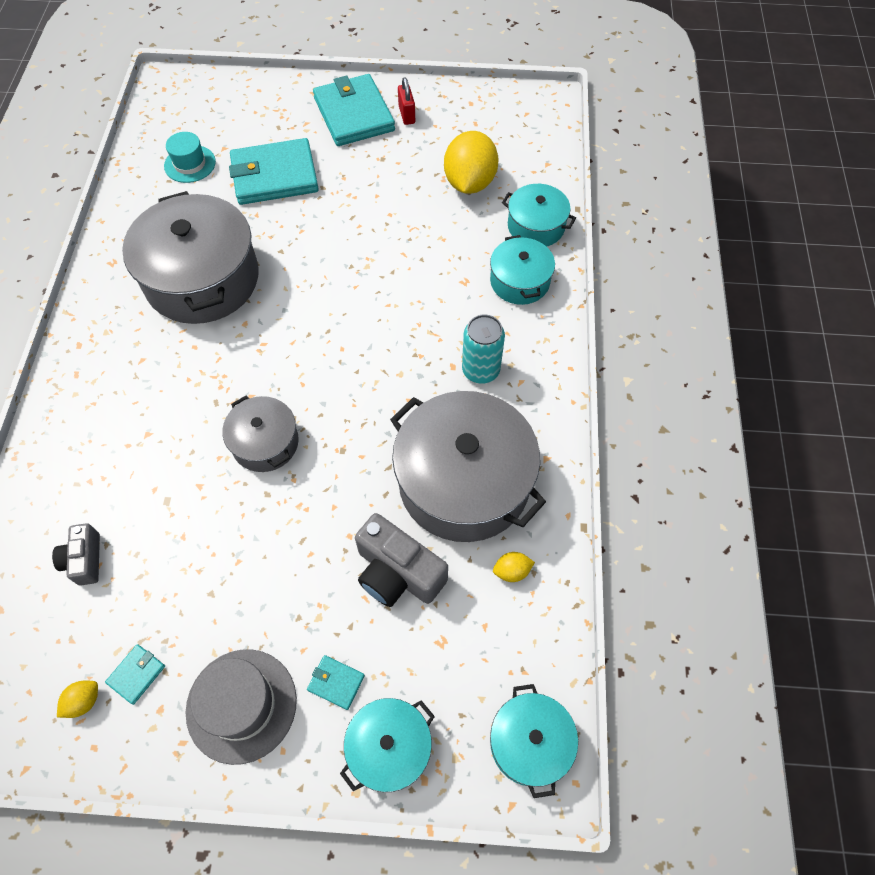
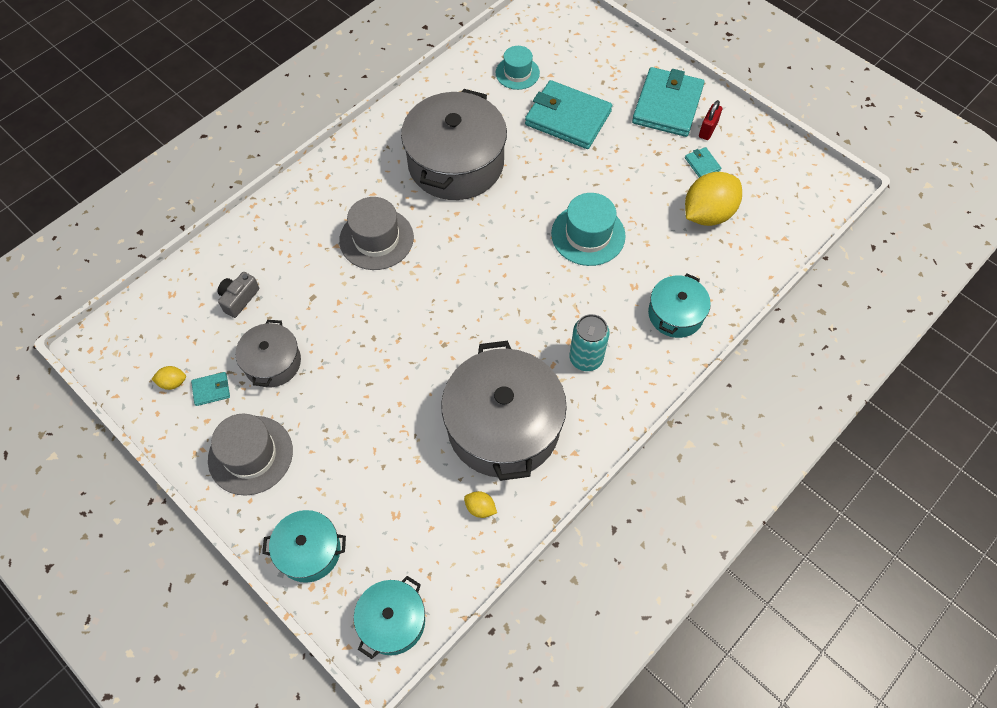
camera: 40 degrees right, 0 degrees up
grey pot [223,396,299,472] -> grey pot moved to [236,320,301,387]
turquoise wallet [307,655,365,710] -> turquoise wallet moved to [685,147,721,177]
grey camera [355,513,448,607] -> none
turquoise pot [502,184,576,247] -> none
none -> grey hat [339,197,414,270]
none -> turquoise hat [551,193,626,266]

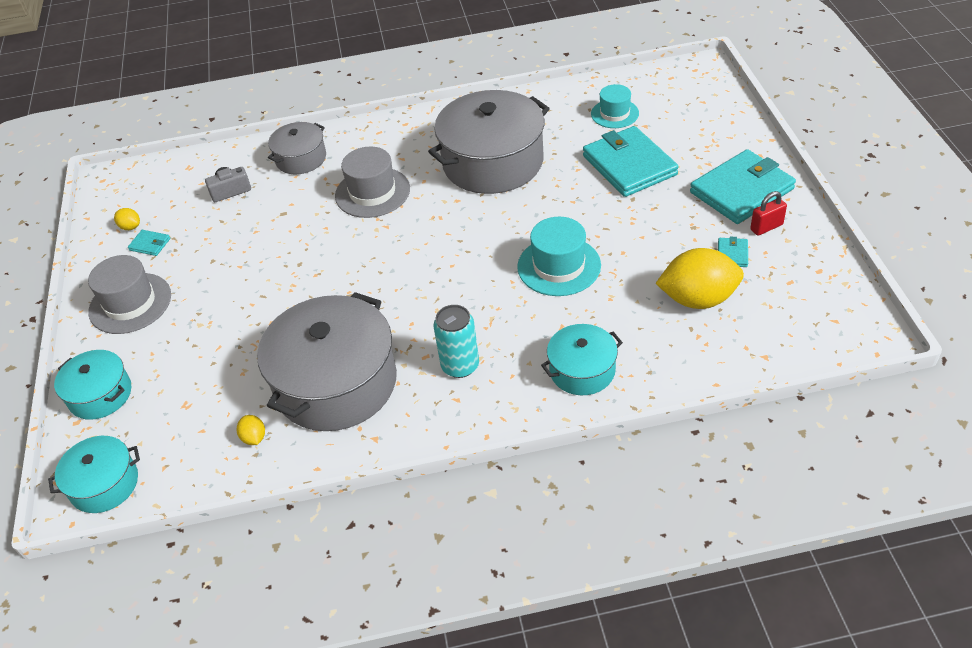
camera: 40 degrees right, 15 degrees down
grey pot [236,320,301,387] -> grey pot moved to [268,122,326,174]

